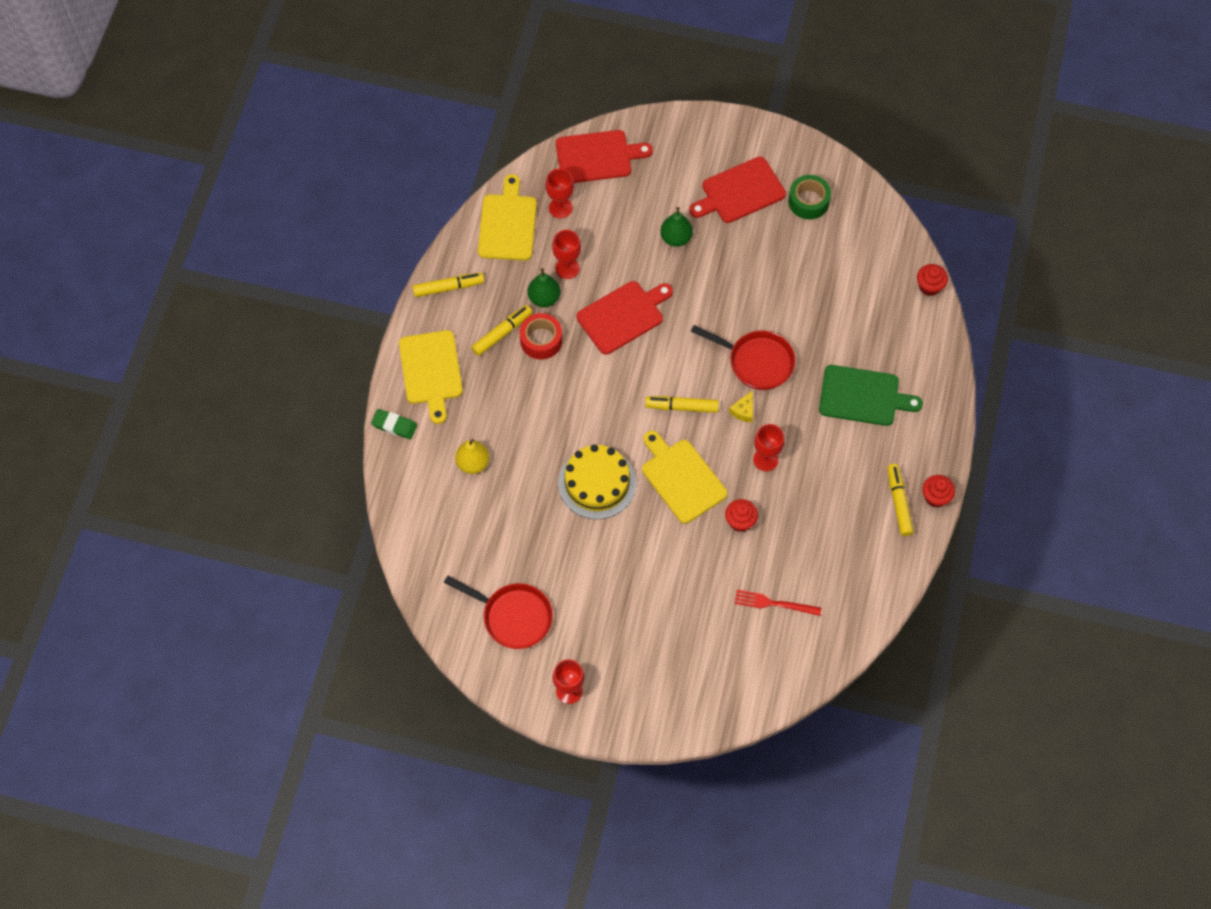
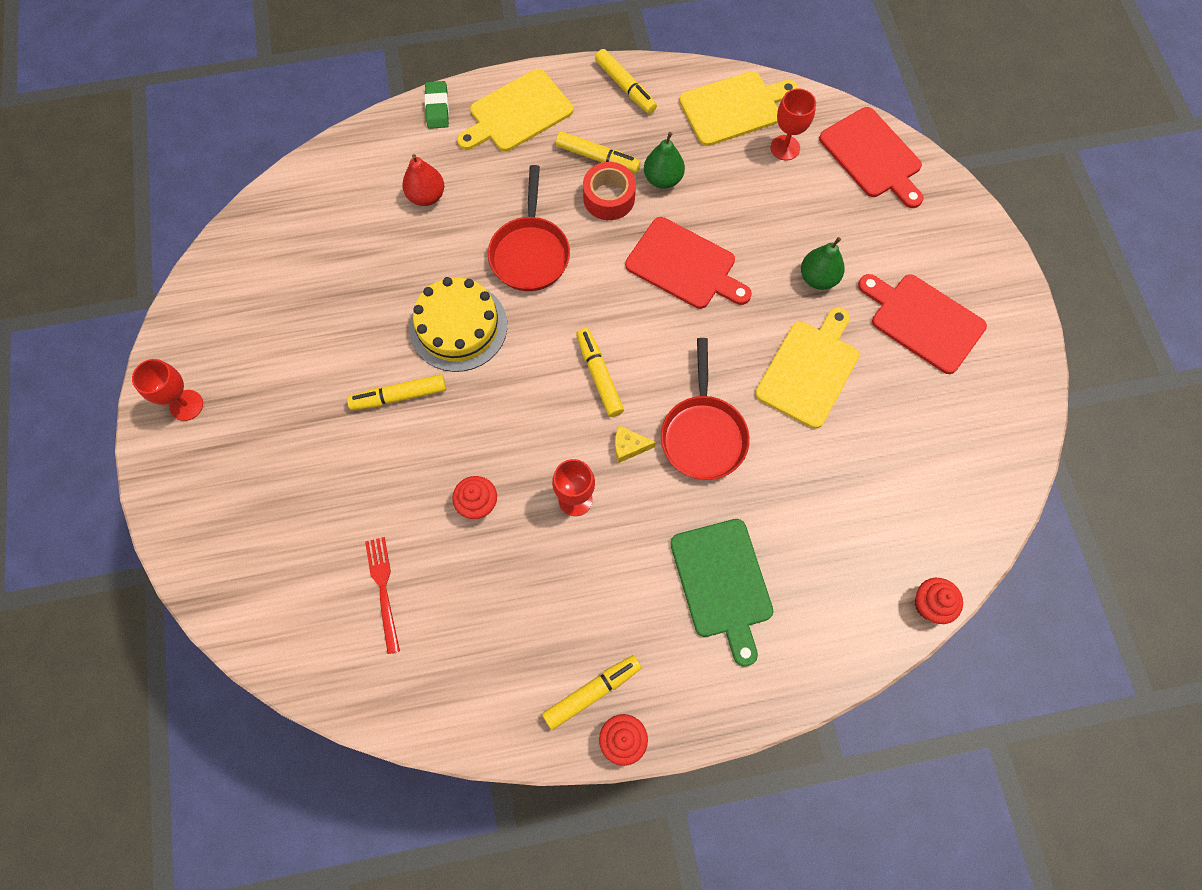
camera: 65 degrees right, 5 degrees up
red pan [444,576,553,649] -> red pan moved to [488,165,570,291]
yellow pear [455,439,490,474] -> red pear [402,154,444,206]
red goblet [552,230,581,279] -> none
yellow cutting board [642,431,727,524] -> yellow cutting board moved to [755,307,859,429]
green tape [788,175,831,220] -> none
none -> yellow marker [347,374,446,410]

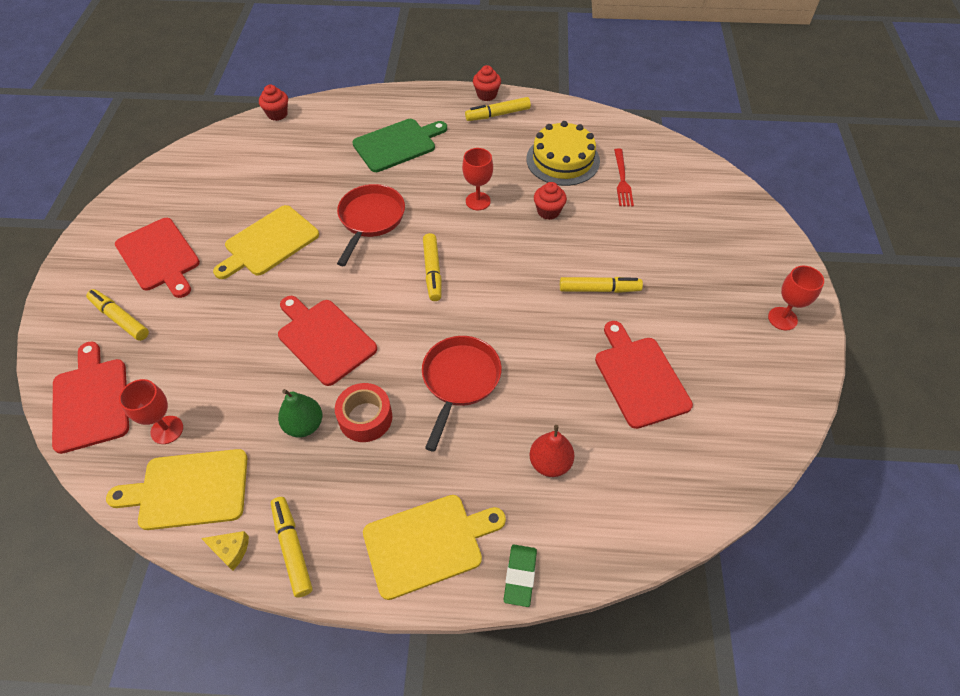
camera: 165 degrees left, 15 degrees down
yellow cake [409,277,507,372] -> yellow cake moved to [526,121,600,186]
yellow marker [556,131,641,173] -> yellow marker moved to [86,289,149,341]
yellow cheese [615,425,656,463] -> yellow cheese moved to [201,531,249,571]
green cutting board [670,519,773,667] -> green cutting board turned 60 degrees clockwise [352,119,447,172]
green pear [801,237,845,290] -> none
none -> red cutting board [595,321,693,429]

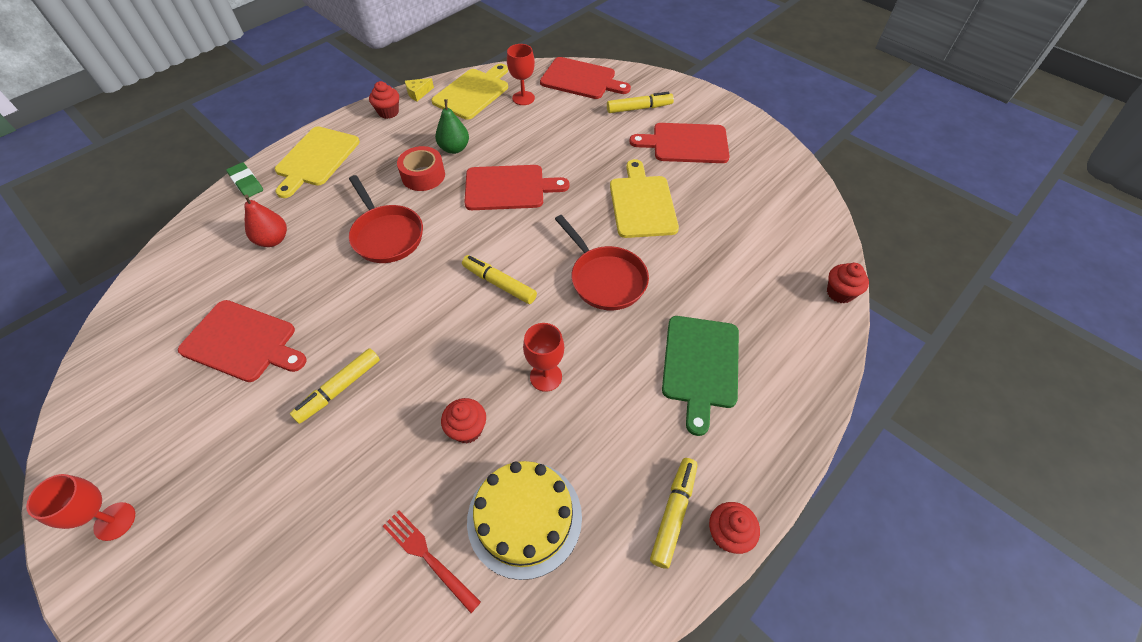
camera: 130 degrees right, 0 degrees up
yellow marker [271,497,313,598] -> red cupcake [369,81,399,119]

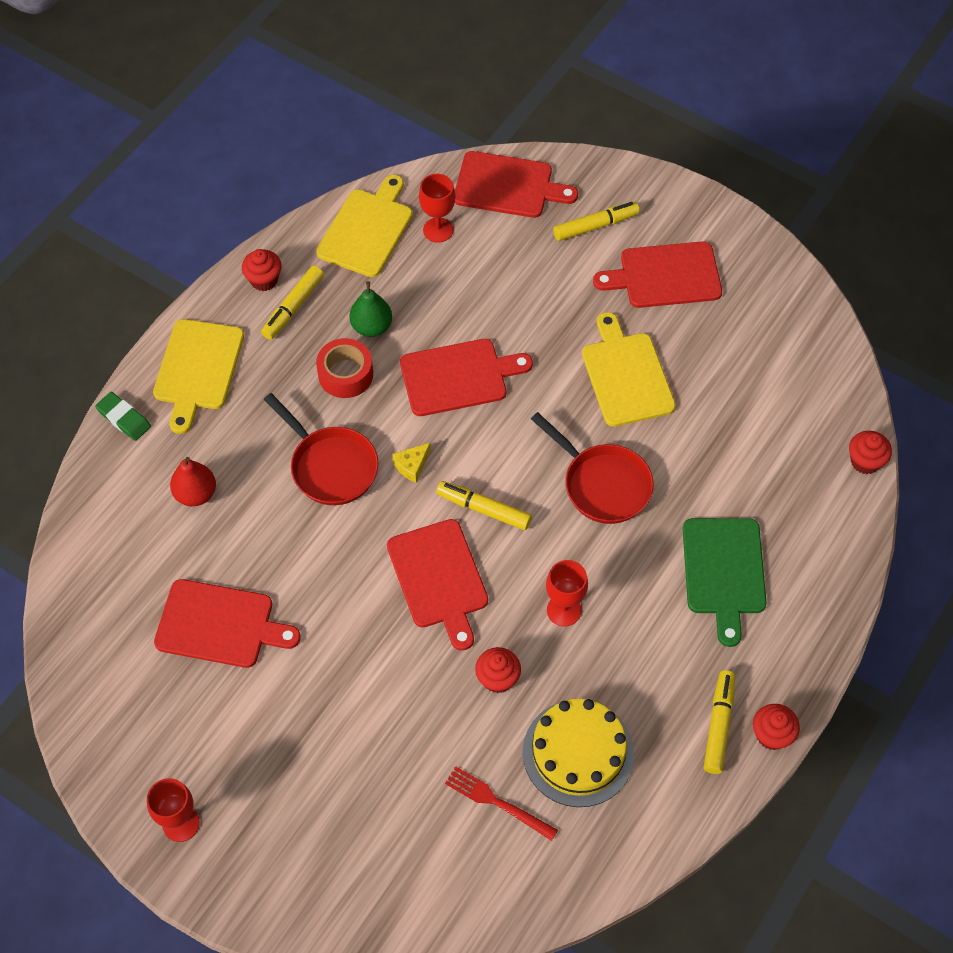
camera: 10 degrees left, 5 degrees up
yellow marker [290,348,380,424] -> yellow marker moved to [261,266,324,340]
yellow cheese [405,78,434,101] -> yellow cheese moved to [392,443,431,483]
none -> red cutting board [387,519,488,651]

